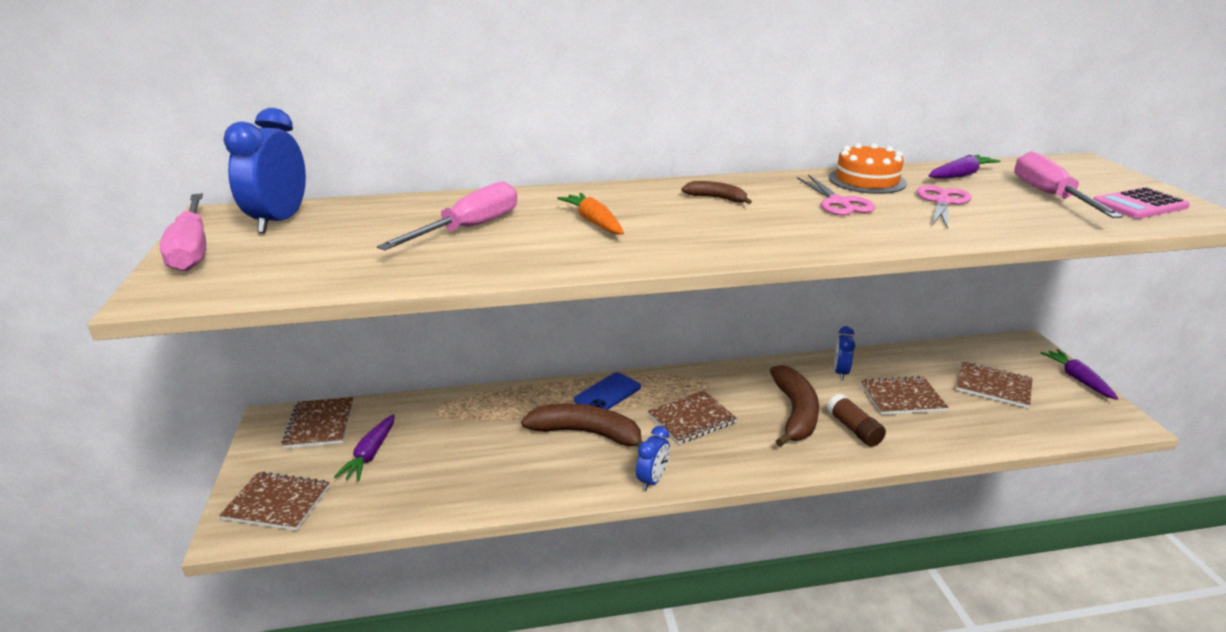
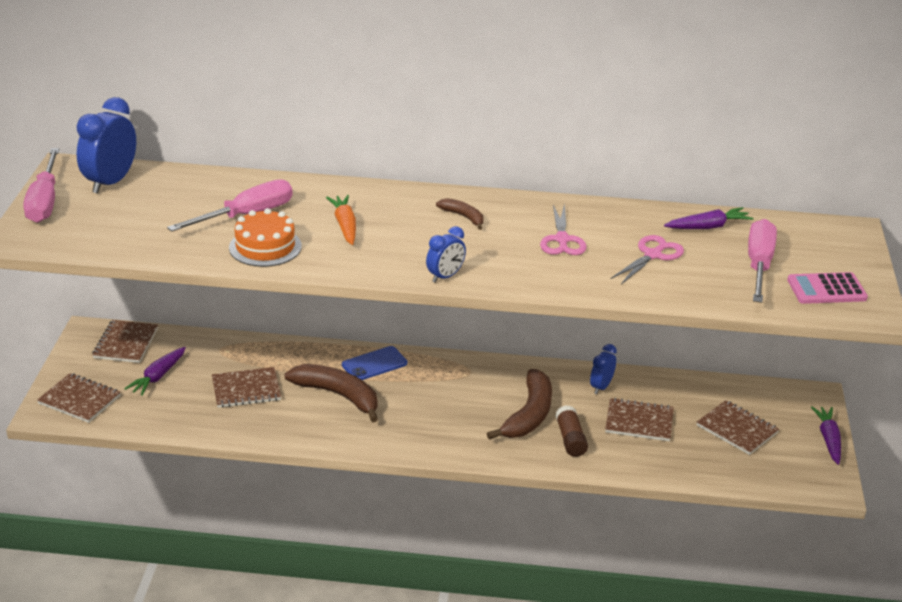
camera: 15 degrees right, 5 degrees up
blue clock [636,426,670,491] -> blue clock moved to [426,226,466,282]
brown notebook [648,391,737,444] -> brown notebook moved to [212,367,281,408]
orange cake [829,143,907,194] -> orange cake moved to [229,208,302,267]

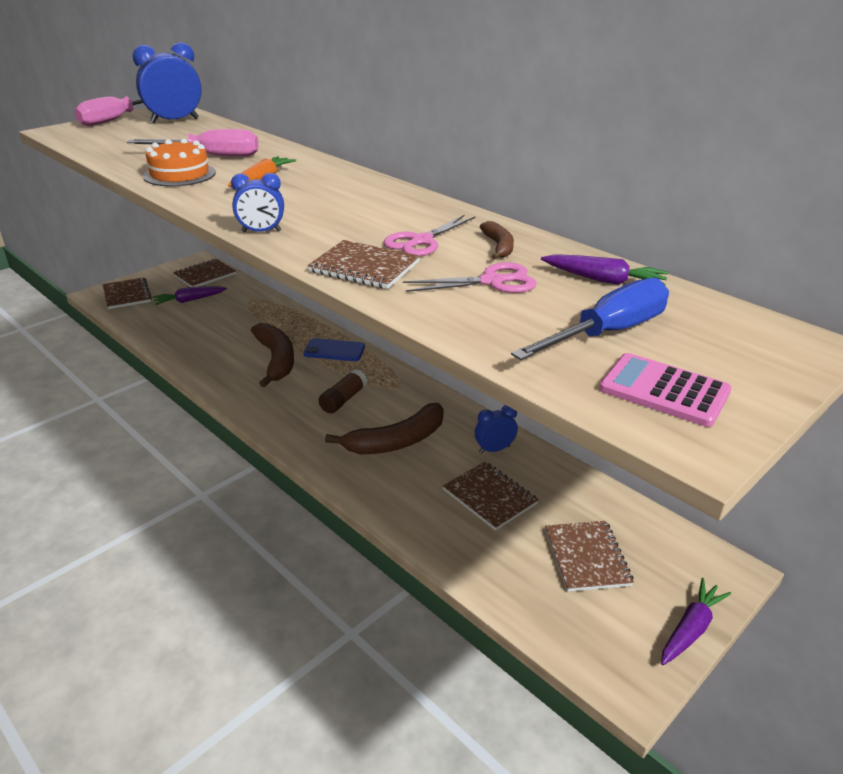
camera: 40 degrees right, 0 degrees up
brown notebook [212,367,281,408] -> brown notebook moved to [307,240,420,289]
brown banana [436,198,483,230] -> brown banana moved to [480,221,514,260]
brown glue stick [555,405,588,457] -> brown glue stick moved to [319,369,367,413]
pink screwdriver [748,219,777,303] -> blue screwdriver [511,278,669,360]

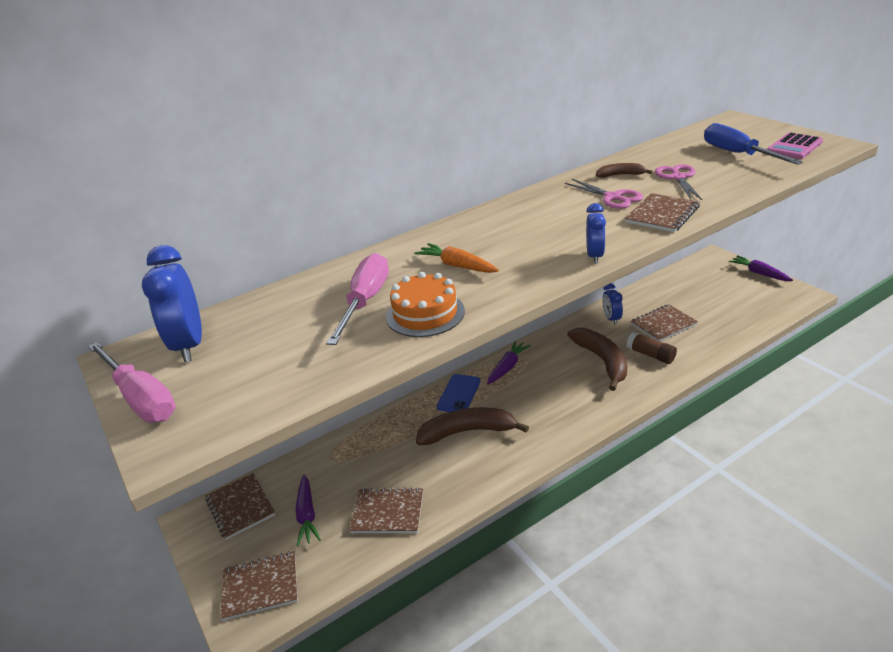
camera: 75 degrees left, 0 degrees up
brown glue stick [319,369,367,413] -> brown glue stick moved to [626,332,677,364]
purple carrot [541,254,669,286] -> purple carrot moved to [487,341,531,385]
brown notebook [545,521,634,592] -> brown notebook moved to [349,487,423,533]

